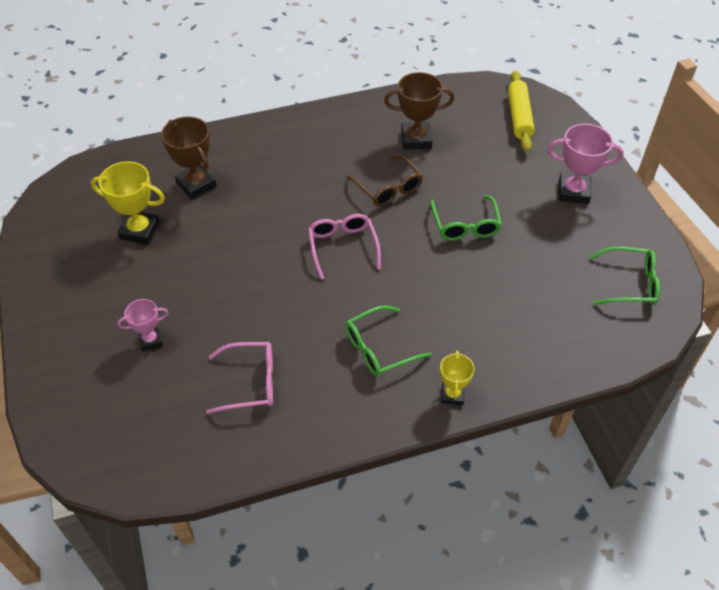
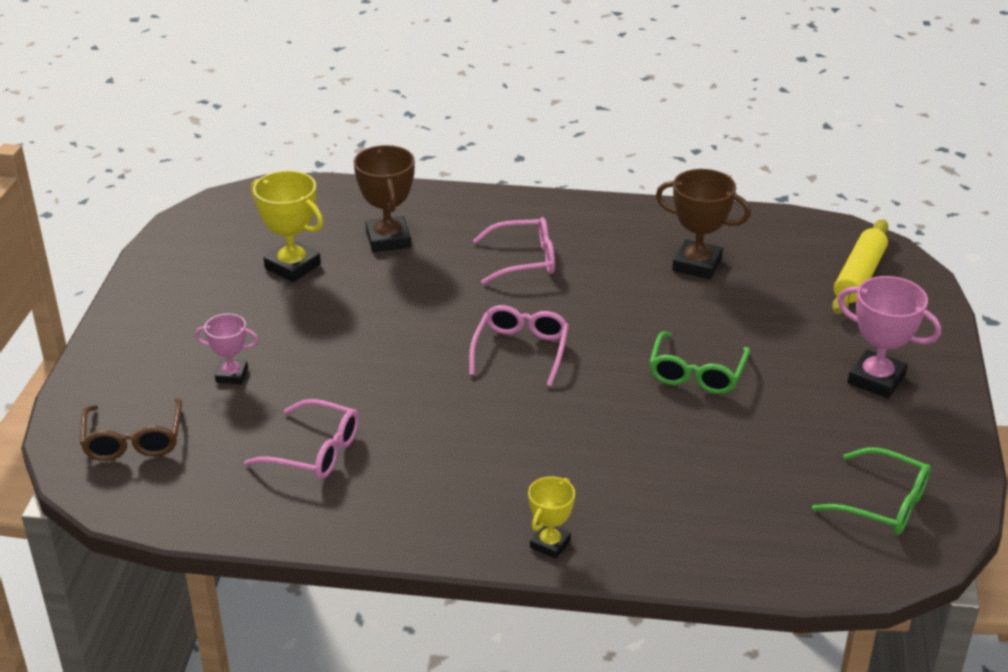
camera: 25 degrees right, 15 degrees down
green glasses [345,305,432,377] -> none
brown glasses [346,155,423,207] -> brown glasses moved to [80,398,182,461]
none -> pink glasses [473,217,555,285]

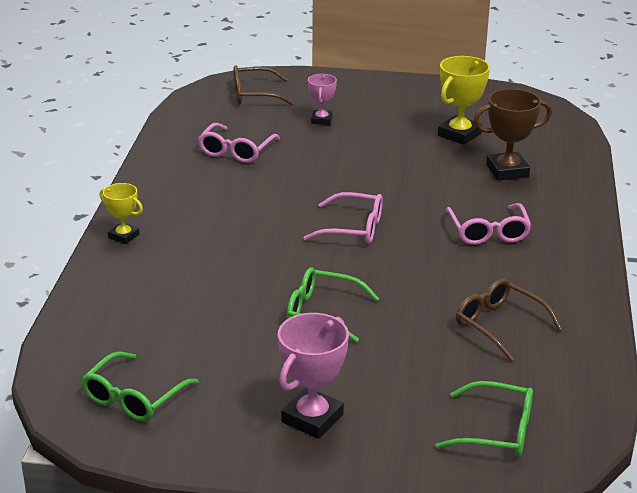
camera: 90 degrees right, 5 degrees down
brown trophy [656,169,751,279] -> brown glasses [456,279,562,361]
yellow rolling pin [832,219,889,314] -> green glasses [435,381,533,457]

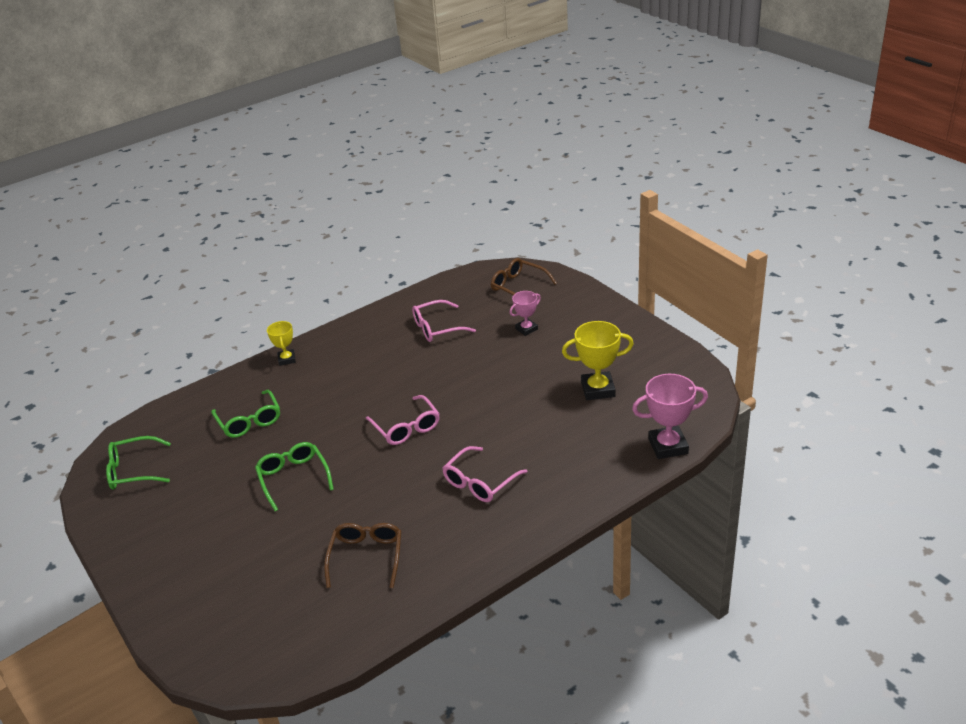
camera: 50 degrees right, 5 degrees up
pink trophy [278,313,349,439] -> pink trophy moved to [632,374,708,459]
green glasses [435,381,533,457] -> green glasses moved to [211,390,280,438]
brown trophy [474,89,552,181] -> none

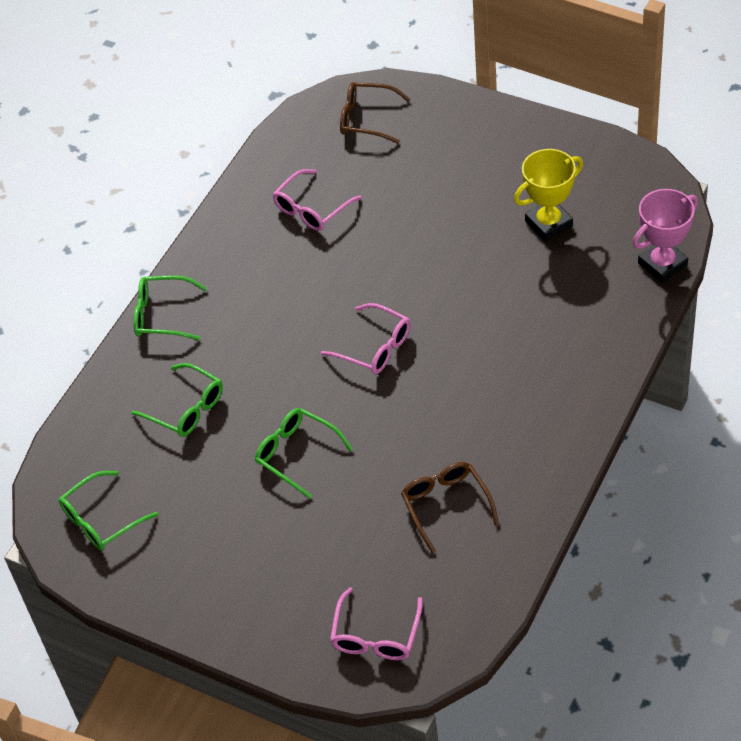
camera: 25 degrees left, 15 degrees up
yellow trophy [267,321,296,366] -> green glasses [133,275,207,340]
pink glasses [442,446,527,502] -> pink glasses moved to [330,587,422,660]
pink trophy [510,291,541,336] -> none

